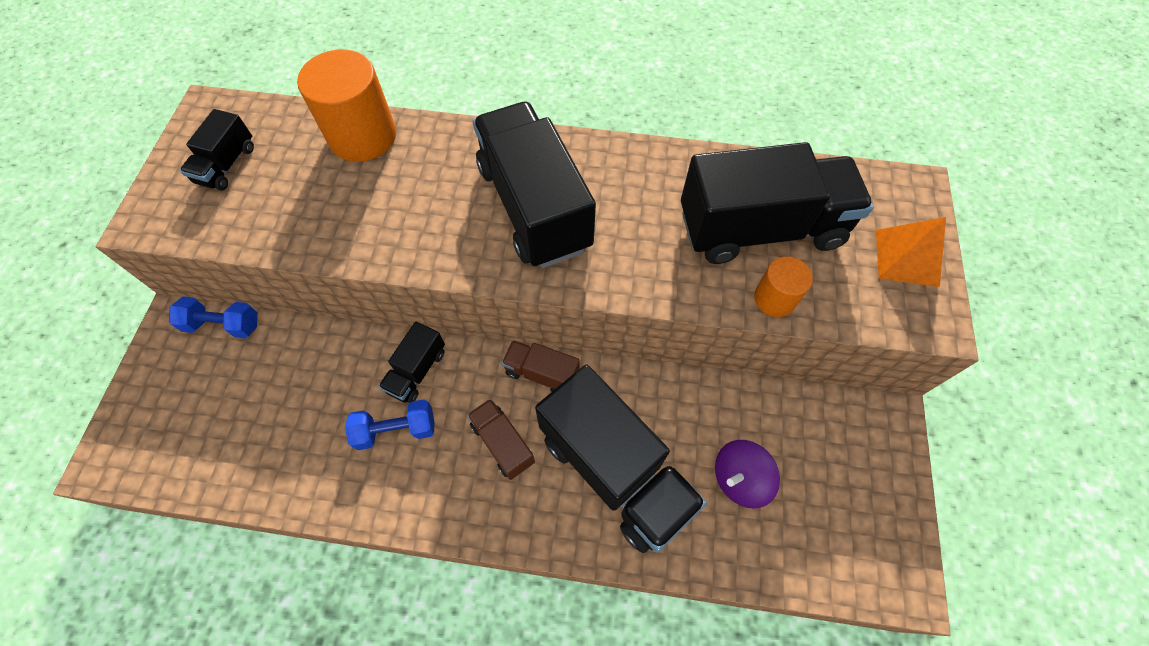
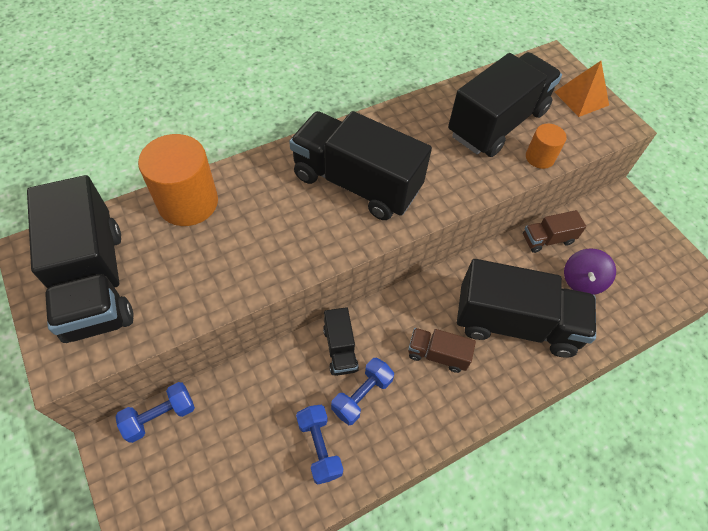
camera: 40 degrees left, 5 degrees down
black truck [180,109,254,191] -> black truck [27,175,134,343], size x2.13
brown truck [501,340,580,392] -> brown truck moved to [523,210,586,253]
none -> blue dumbbell [296,405,343,485]

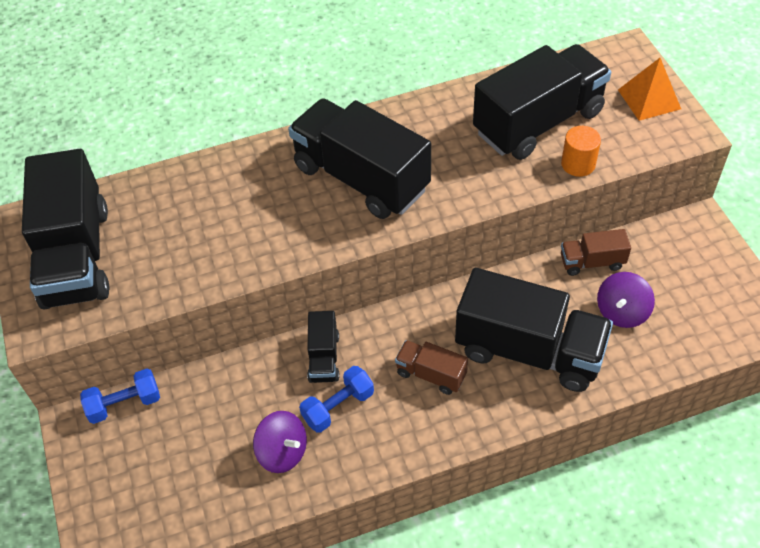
camera: 15 degrees right, 5 degrees down
orange cylinder [138,134,218,226] -> none
blue dumbbell [296,405,343,485] -> purple spinning top [253,411,307,473]

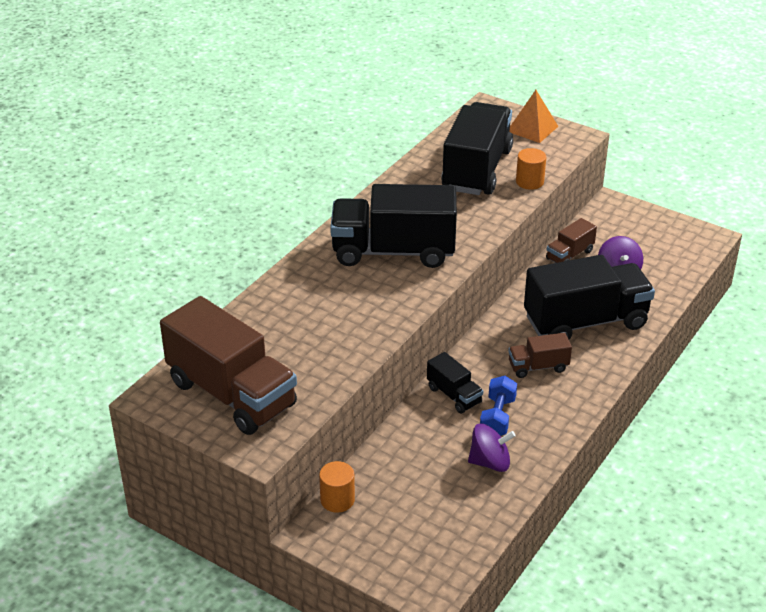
camera: 40 degrees left, 15 degrees down
black truck [22,149,109,309] -> brown truck [160,296,297,435]
blue dumbbell [80,369,160,424] -> orange cylinder [319,461,355,513]

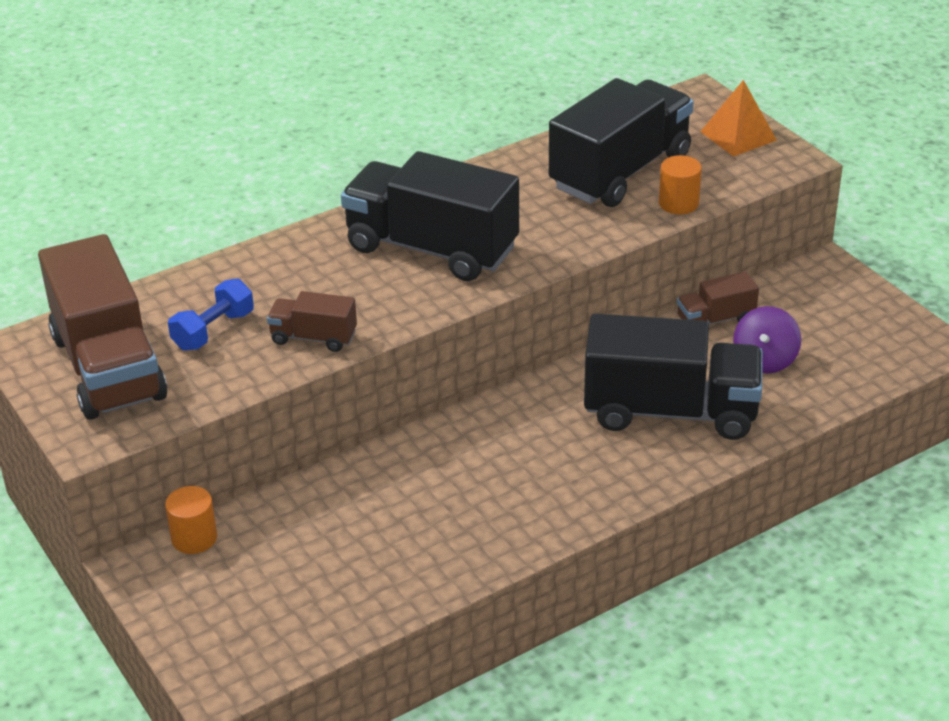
camera: 25 degrees right, 0 degrees up
black truck [427,352,483,413] -> none
purple spinning top [468,423,516,472] -> none
blue dumbbell [480,376,517,436] -> blue dumbbell moved to [168,279,254,351]
brown truck [508,333,572,378] -> brown truck moved to [267,291,357,352]

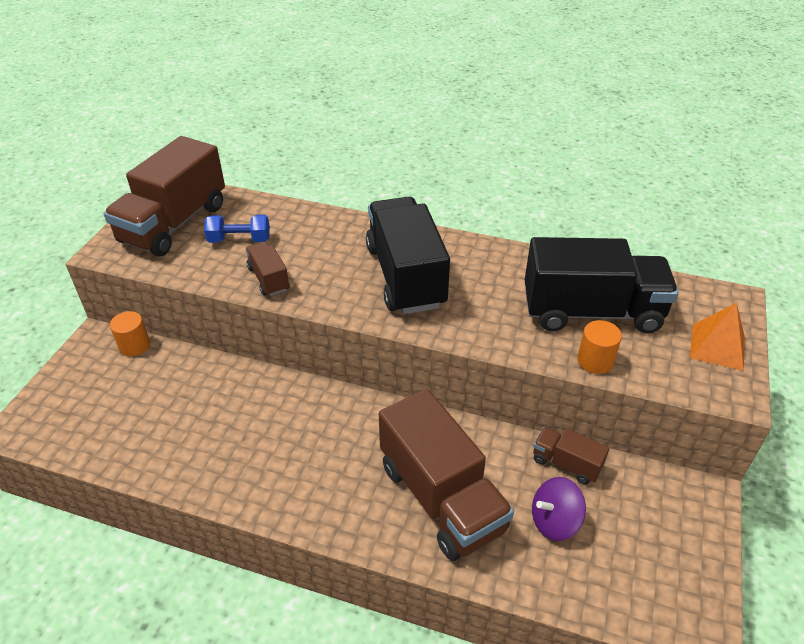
camera: 50 degrees right, 5 degrees up
black truck [584,314,763,440] -> brown truck [379,389,514,561]

